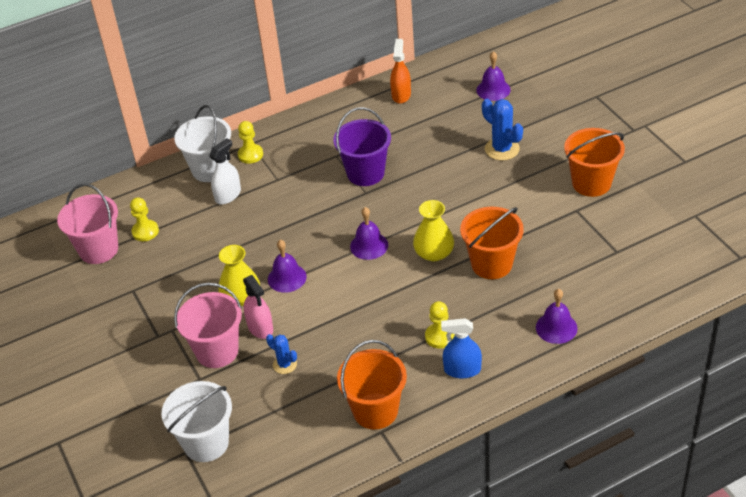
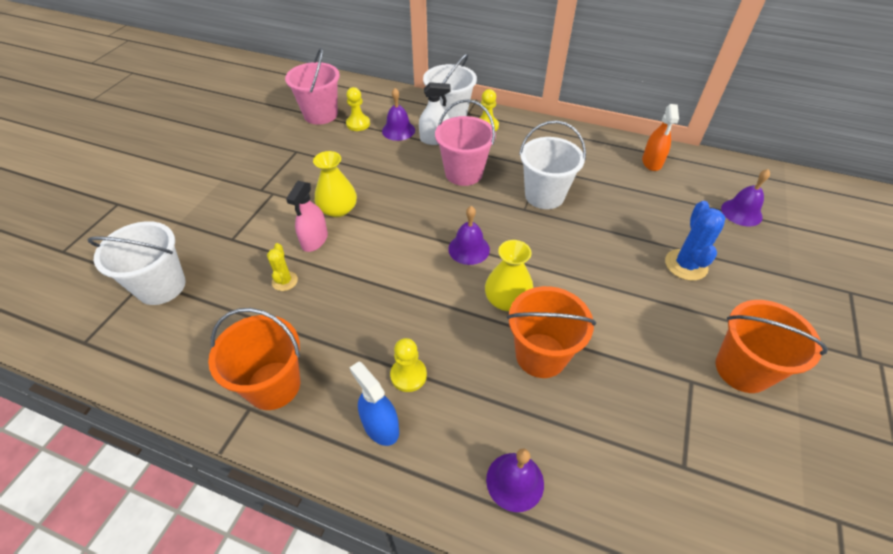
camera: 45 degrees right, 5 degrees up
pink bucket [174,283,242,368] -> pink bucket moved to [435,99,496,186]
blue cactus [266,334,297,374] -> yellow cactus [267,243,298,291]
purple bell [268,240,307,293] -> purple bell moved to [382,88,415,141]
purple bucket [333,107,391,186] -> white bucket [519,121,586,209]
orange spray bottle [390,39,411,104] -> orange spray bottle turned 135 degrees clockwise [642,104,679,171]

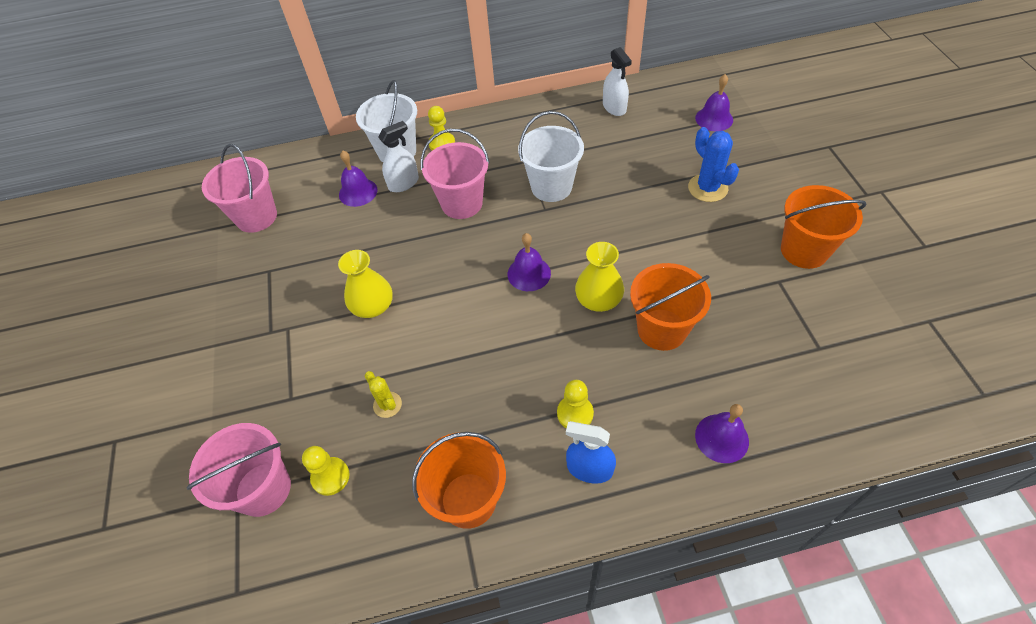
camera: 30 degrees left, 5 degrees up
white bucket [88,221,186,305] -> pink bucket [186,423,291,517]
pink spray bottle [286,181,328,252] -> none
yellow pawn [346,87,370,131] -> yellow pawn moved to [302,446,350,496]
orange spray bottle [642,104,679,171] -> white spray bottle [603,47,632,116]

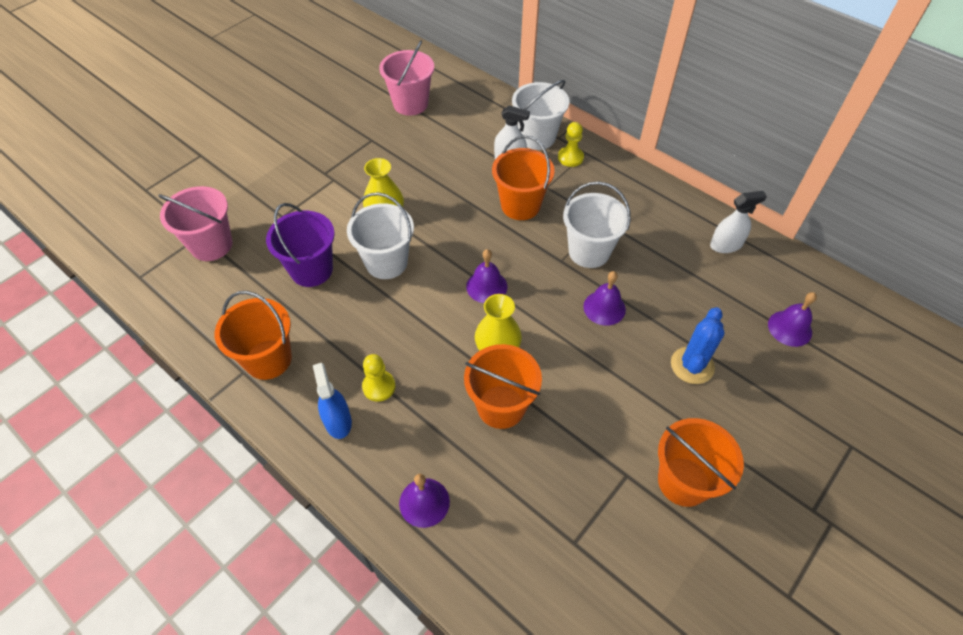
camera: 50 degrees right, 0 degrees up
yellow pawn [302,446,350,496] -> none
purple bell [339,151,377,207] -> purple bell moved to [583,271,626,326]
yellow cactus [365,371,402,418] -> purple bucket [266,203,335,287]
pink bucket [420,129,490,219] -> orange bucket [492,135,555,220]
white spray bottle [603,47,632,116] -> white spray bottle turned 135 degrees counterclockwise [710,191,767,253]
none -> white bucket [347,192,414,279]

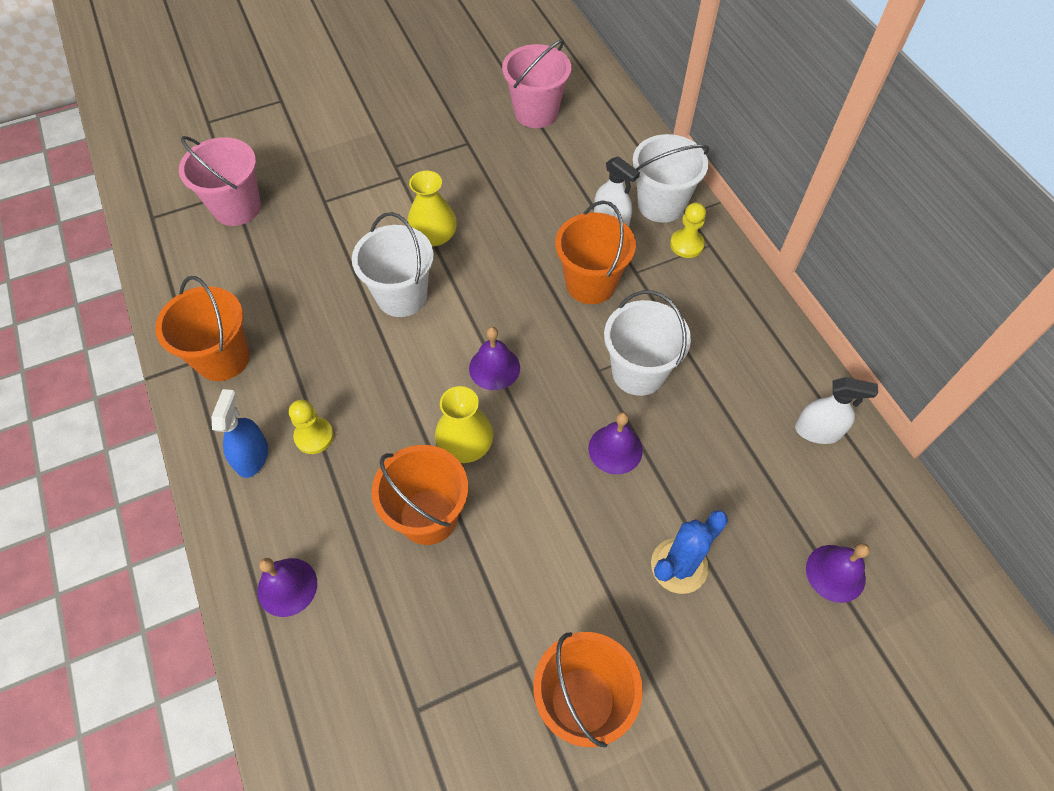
camera: 25 degrees right, 5 degrees up
purple bucket [266,203,335,287] -> none

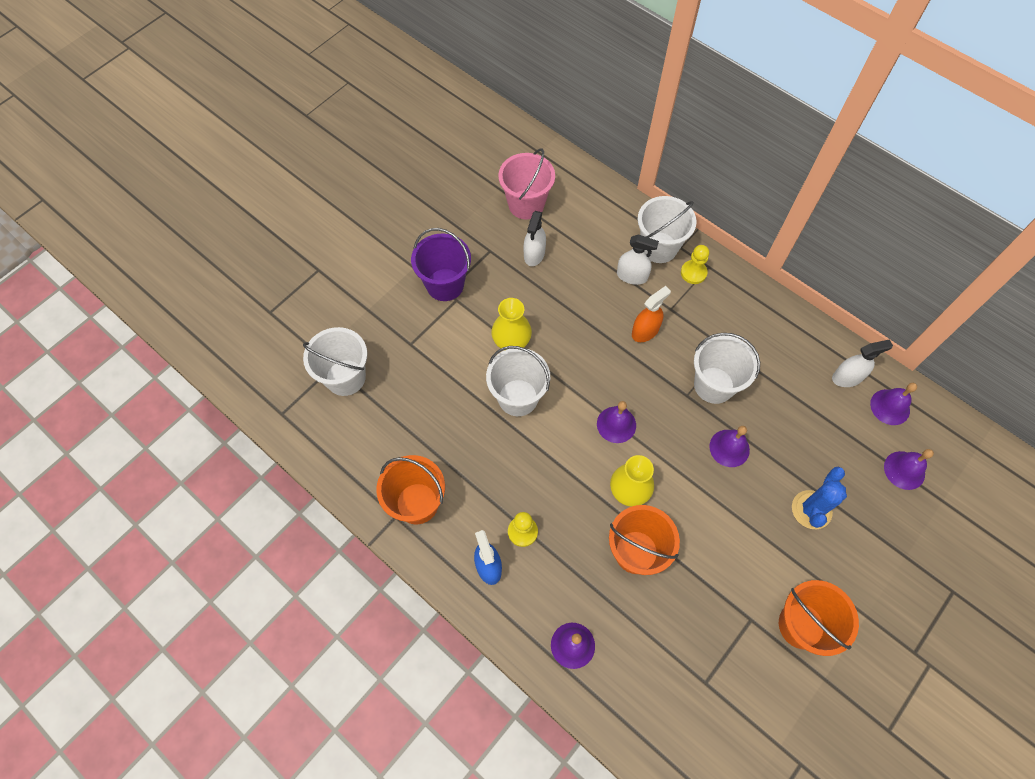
camera: 25 degrees left, 5 degrees up
pink bucket [179,136,261,226] -> white bucket [303,327,367,396]
orange bucket [555,200,636,304] -> orange spray bottle [632,286,671,342]
none -> purple bucket [411,228,471,301]
none -> white spray bottle [524,211,546,266]
none -> purple bell [870,383,917,425]

